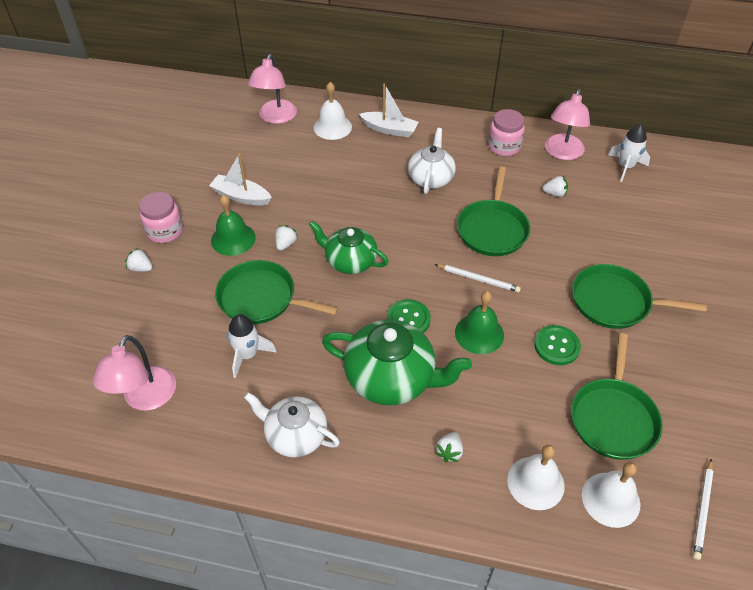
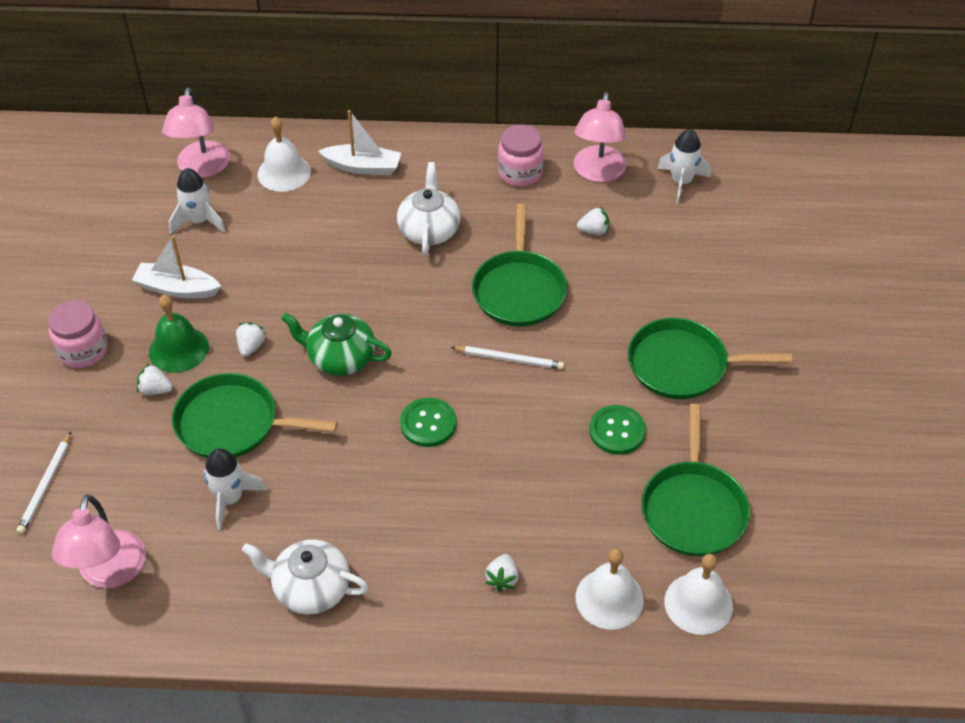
camera: 10 degrees left, 0 degrees up
white strawberry [125,248,153,272] -> white strawberry moved to [137,364,173,395]
green teapot [322,320,472,405] -> none
green bell [455,291,504,354] -> none
white pencil [693,459,714,560] -> white pencil moved to [16,432,71,534]
none -> white rocket [169,168,226,234]

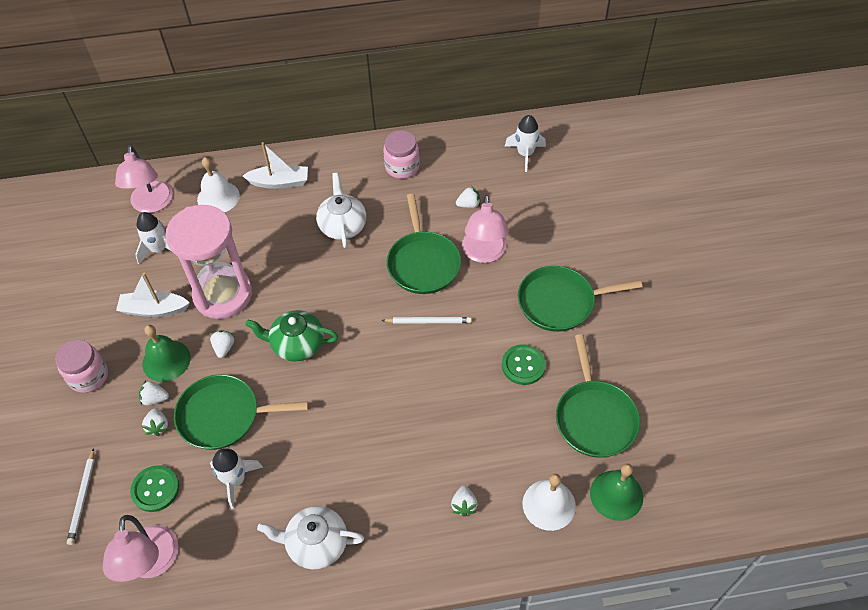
camera: 10 degrees left, 5 degrees up
green button [400,398,456,447] -> green button moved to [130,465,179,512]
pink lamp [574,92,626,182] -> pink lamp moved to [462,195,509,263]
white bell [665,554,733,635] -> green bell [590,464,643,521]
none -> white strawberry [142,408,168,436]
none -> pink hourglass [165,205,252,319]

